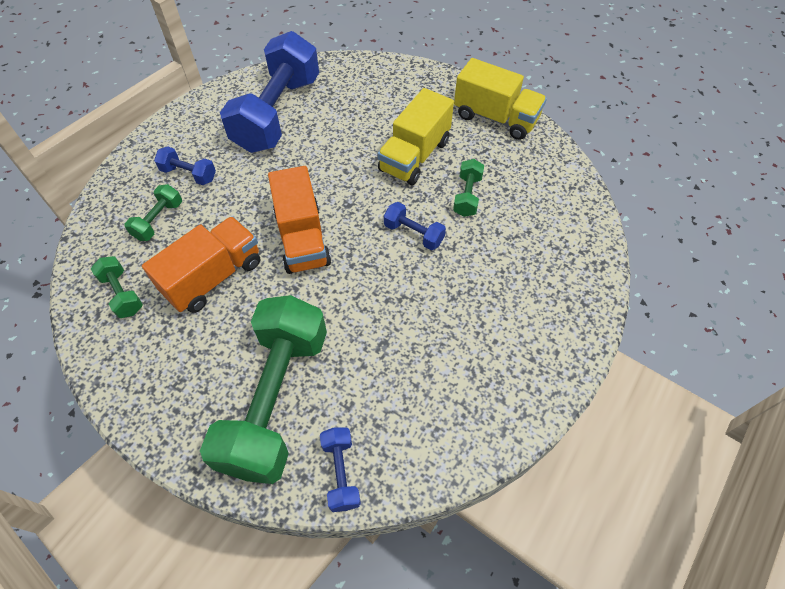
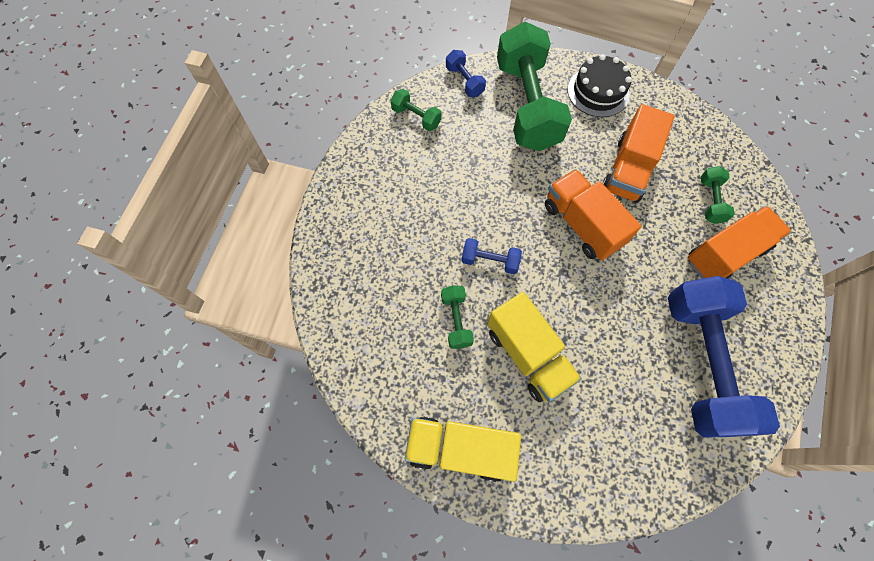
camera: 160 degrees right, 10 degrees up
green dumbbell [91,256,143,318] -> green dumbbell moved to [390,89,441,131]
blue dumbbell [154,146,216,185] -> orange truck [688,206,791,279]
yellow truck [378,88,454,185] -> yellow truck turned 135 degrees clockwise [487,292,582,402]
none -> black cake [568,54,632,117]

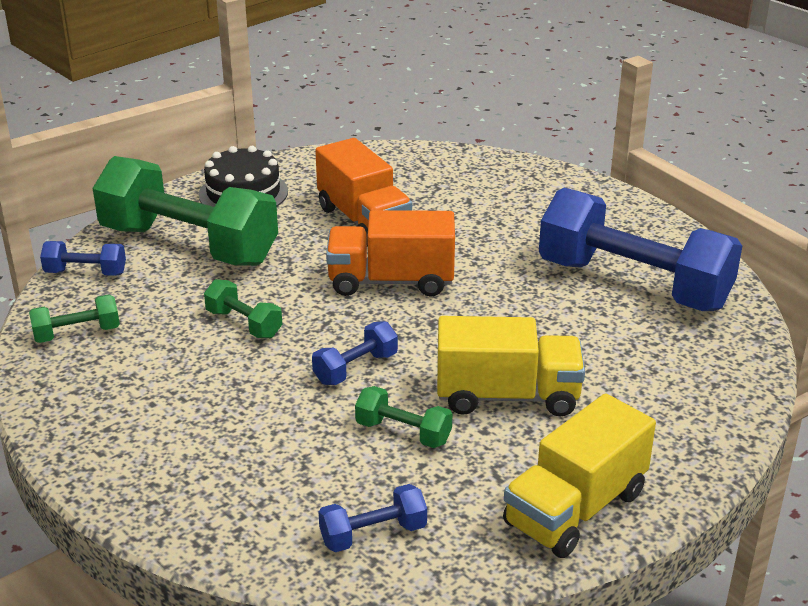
camera: 55 degrees left, 35 degrees down
orange truck [688,206,791,279] -> none
green dumbbell [701,166,735,224] -> green dumbbell moved to [204,279,282,338]
none -> blue dumbbell [319,484,427,552]

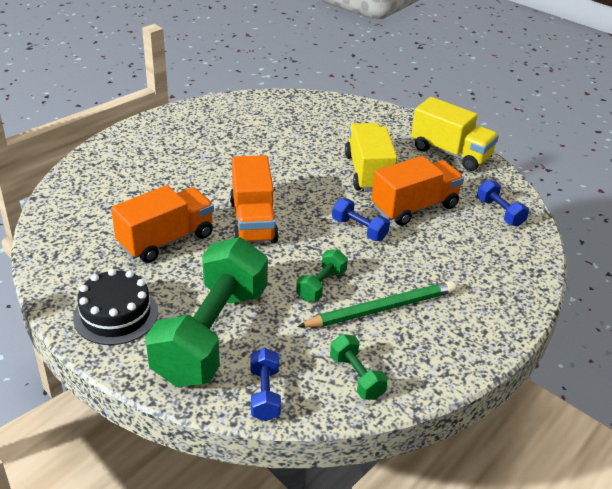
camera: 100 degrees left, 5 degrees up
green dumbbell [355,386,452,448] -> orange truck [371,156,464,226]
blue dumbbell [539,188,742,311] -> none
none -> green pencil [297,281,456,328]

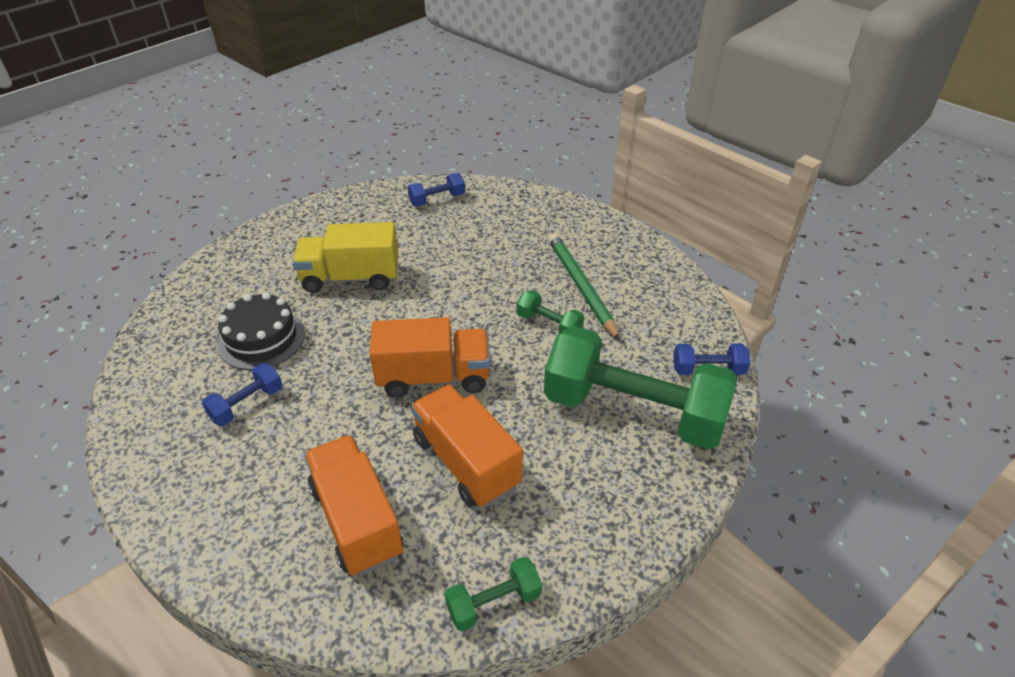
camera: 85 degrees left, 5 degrees up
black cake [73,269,158,345] -> black cake moved to [218,292,305,370]
green dumbbell [330,334,388,400] -> green dumbbell moved to [445,557,542,632]
blue dumbbell [332,198,390,241] -> blue dumbbell moved to [202,363,283,426]
orange truck [371,156,464,226] -> orange truck moved to [304,435,403,576]
yellow truck [411,97,499,171] -> none

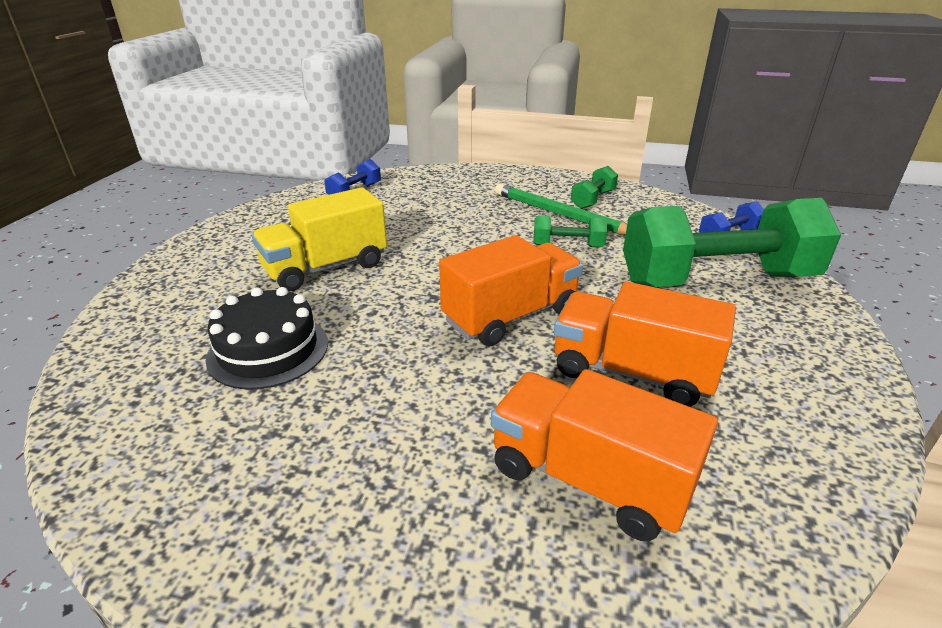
camera: 30 degrees left, 10 degrees down
blue dumbbell [202,363,283,426] -> none
green dumbbell [445,557,542,632] -> green dumbbell moved to [571,166,618,209]

